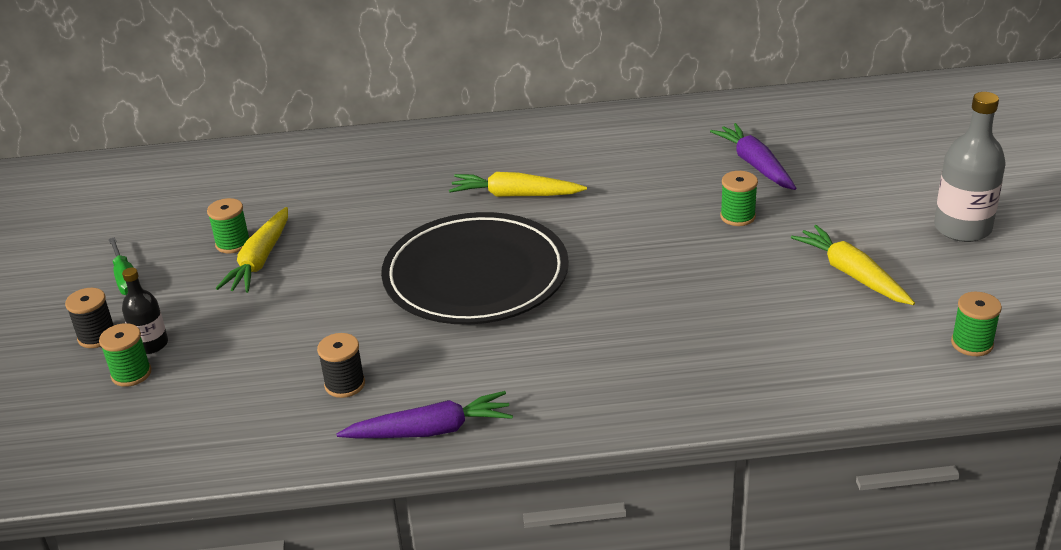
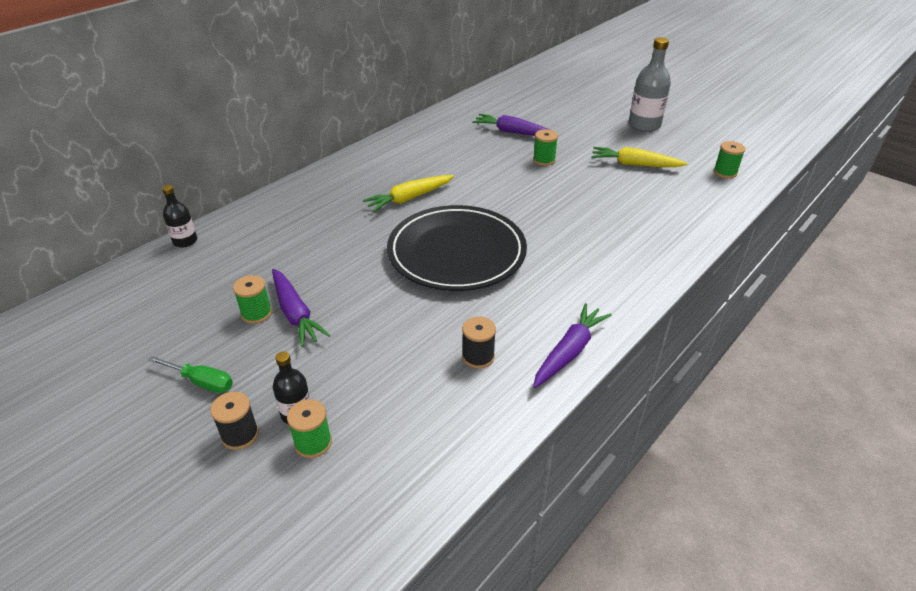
camera: 45 degrees left, 5 degrees up
yellow carrot [216,207,288,293] -> purple carrot [272,269,330,347]
none -> black bottle [162,185,197,247]

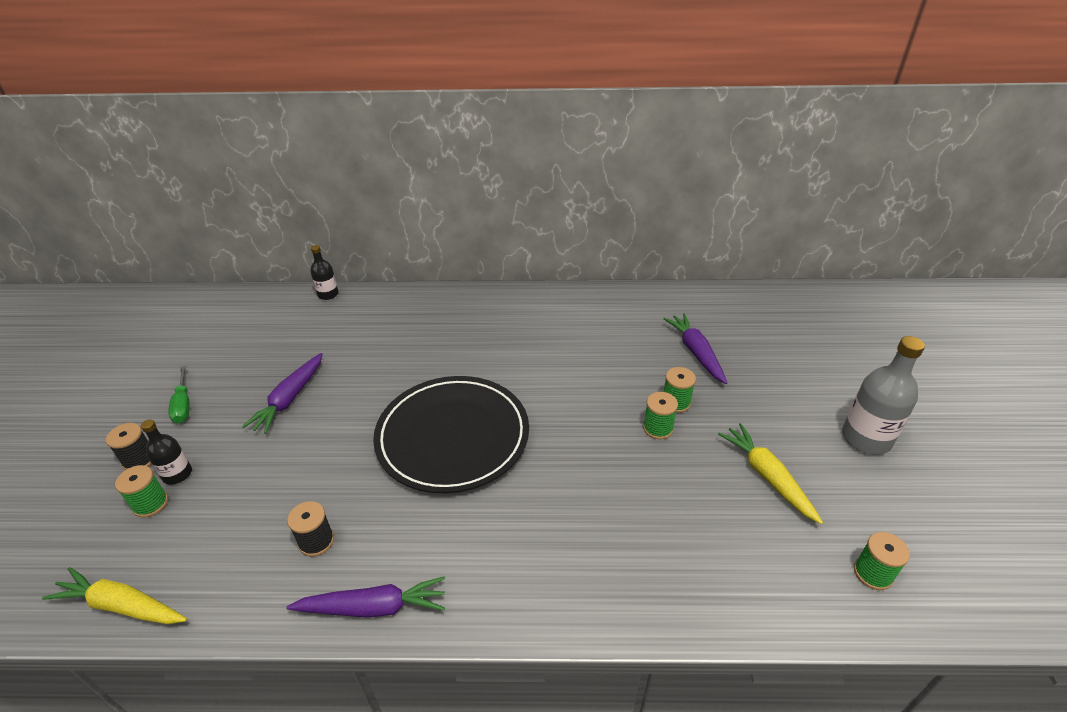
camera: 50 degrees right, 0 degrees up
green spool [233,275,272,324] -> green spool moved to [643,392,678,439]
yellow carrot [363,175,454,212] -> yellow carrot moved to [42,567,187,624]

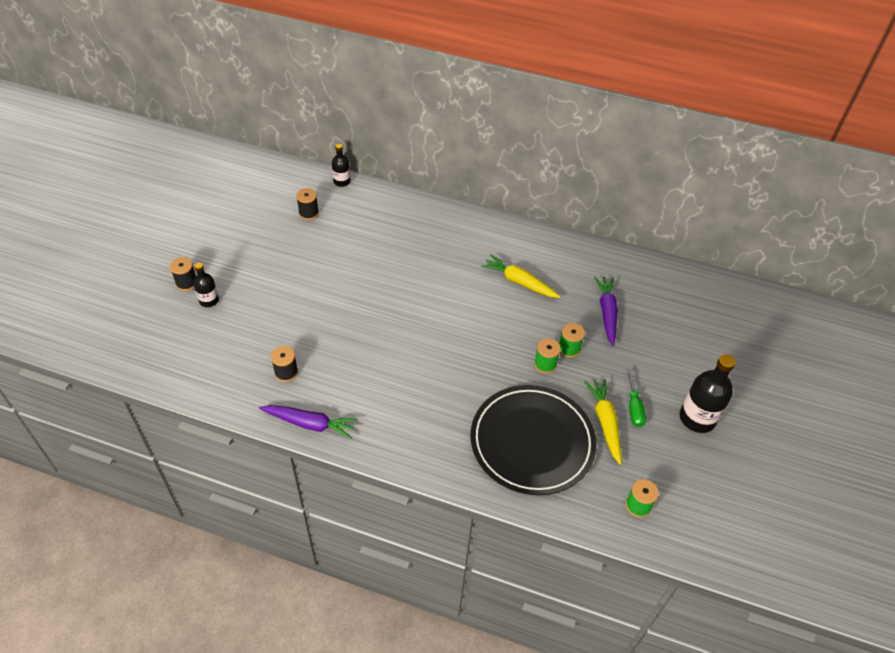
camera: 15 degrees right, 10 degrees up
yellow carrot [42,567,187,624] -> yellow carrot moved to [481,255,561,298]
green spool [115,465,168,518] -> none
green screwdriver [168,366,190,423] -> green screwdriver moved to [627,368,646,427]
purple carrot [242,353,323,434] -> none
black plate [373,376,529,493] -> black plate moved to [470,385,597,495]
grey bottle [842,336,925,455] -> black bottle [680,354,736,433]
none -> black spool [296,188,319,220]

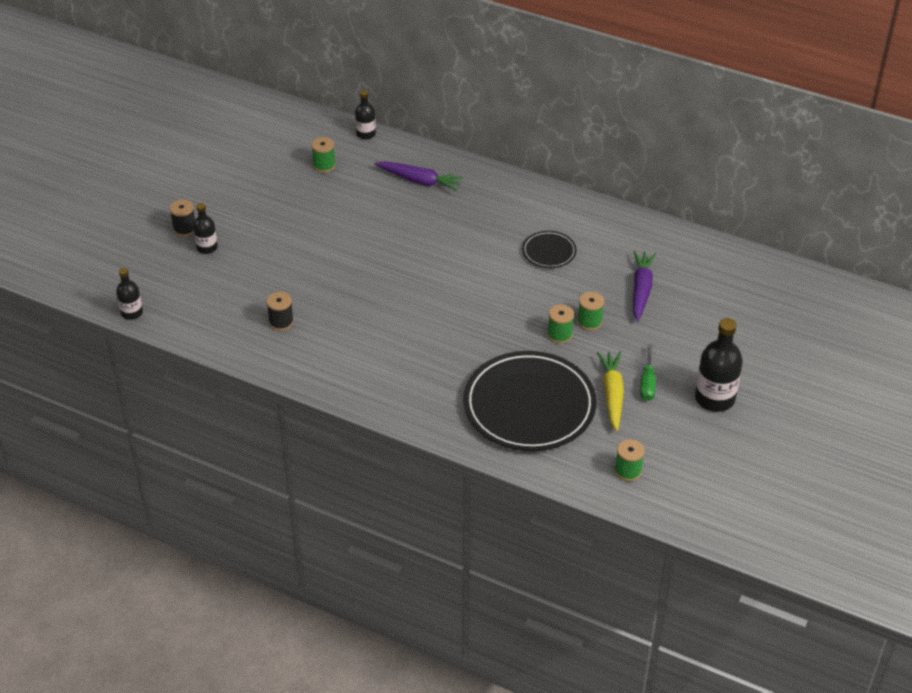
camera: 10 degrees right, 5 degrees down
purple carrot [259,405,358,439] -> purple carrot moved to [374,161,464,191]
black spool [296,188,319,220] -> green spool [311,137,336,173]
yellow carrot [481,255,561,298] -> black plate [522,231,577,268]
none -> black bottle [116,268,143,320]

